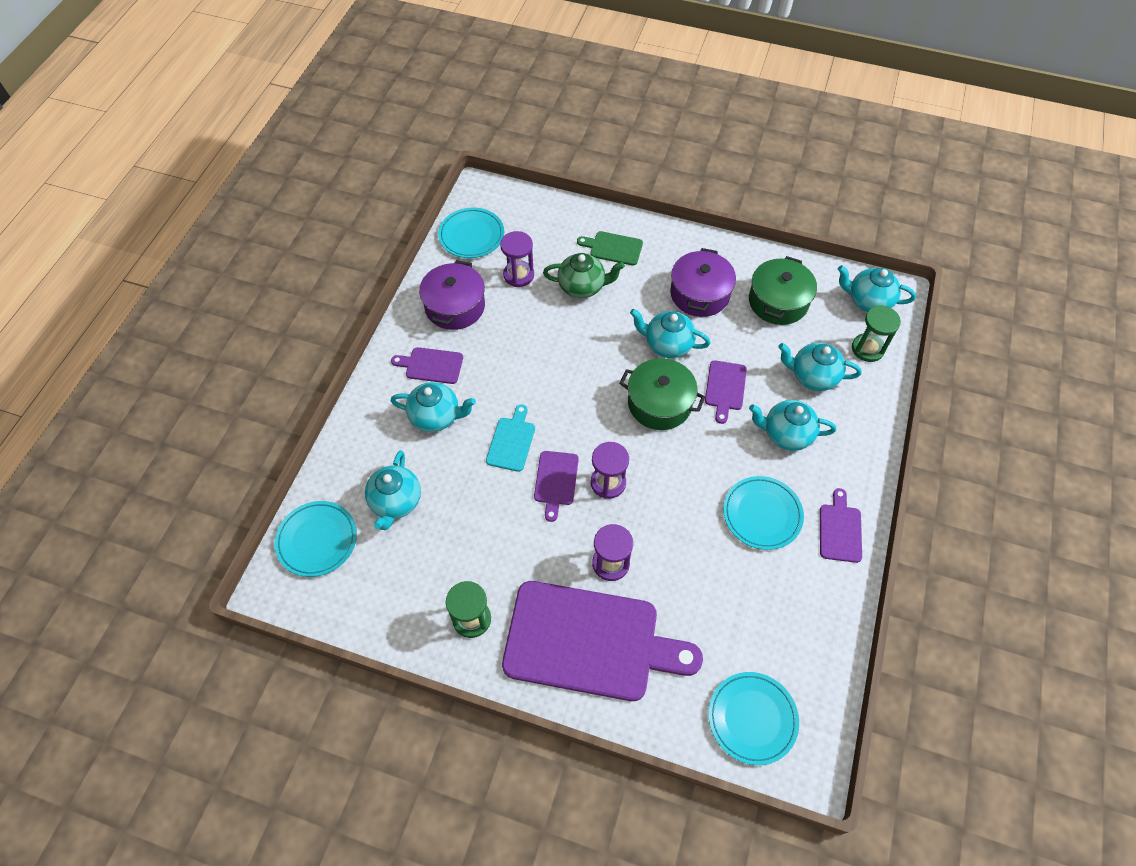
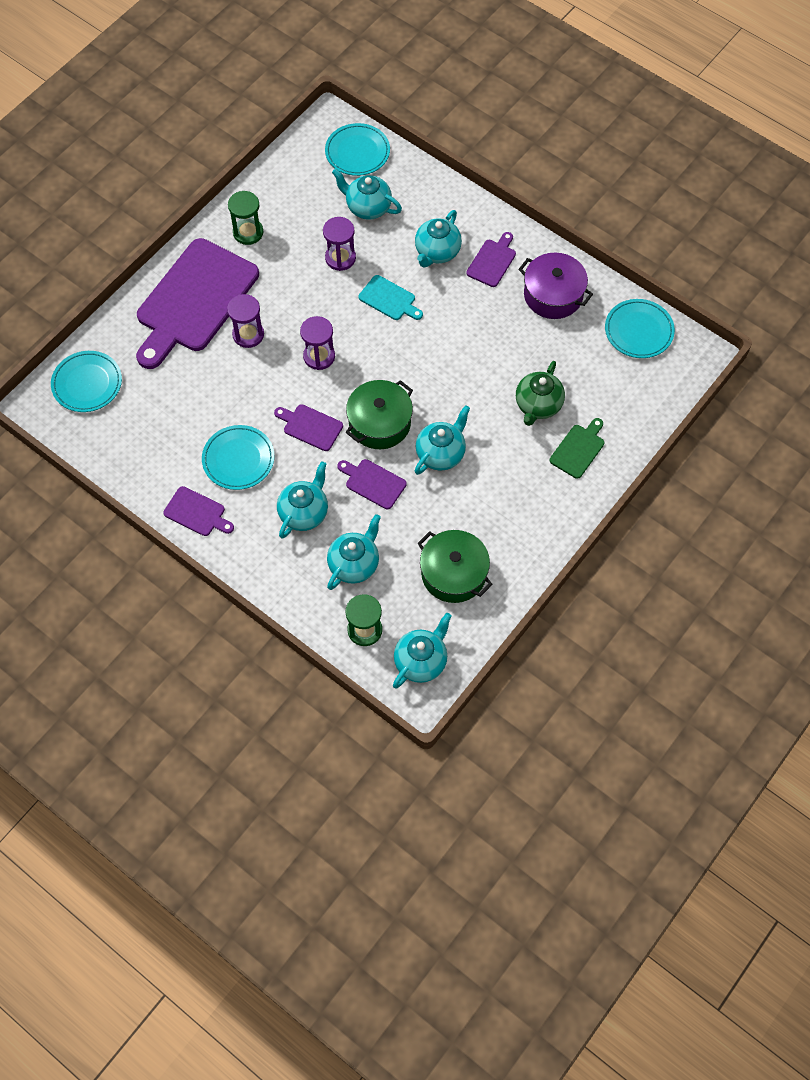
camera: 110 degrees right, 5 degrees up
purple hourglass [500,231,534,287] -> purple hourglass moved to [323,217,356,271]
purple cutting board [534,451,579,522] -> purple cutting board moved to [274,404,343,451]
purple pot [670,248,736,317] -> none

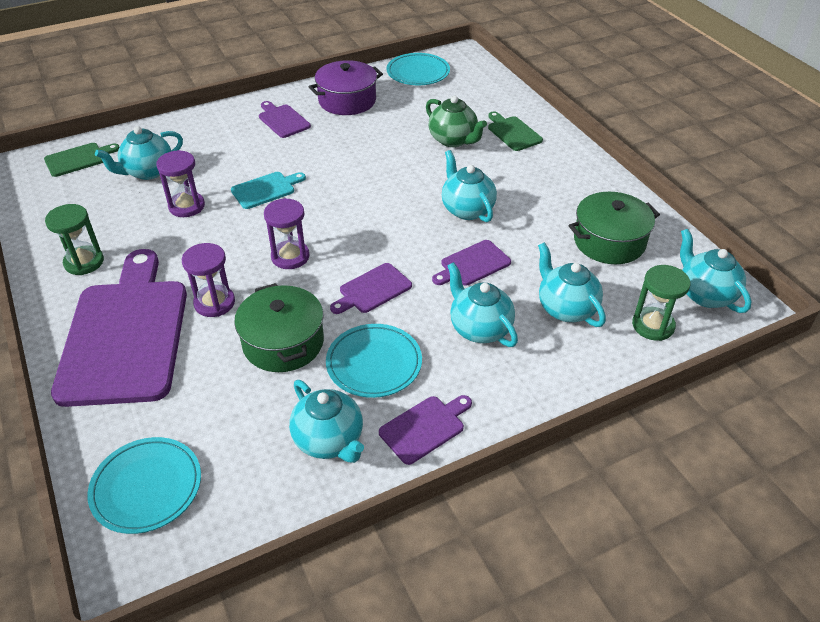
camera: 65 degrees left, 20 degrees down
purple cutting board [136,238,259,369] -> purple cutting board turned 150 degrees counterclockwise [51,249,187,407]
turquoise plate [325,123,390,176] -> green cutting board [44,143,119,177]
green pot [346,380,413,449] -> green pot moved to [234,283,324,372]
turquoise teapot [415,210,462,268] -> turquoise teapot moved to [289,380,364,463]

